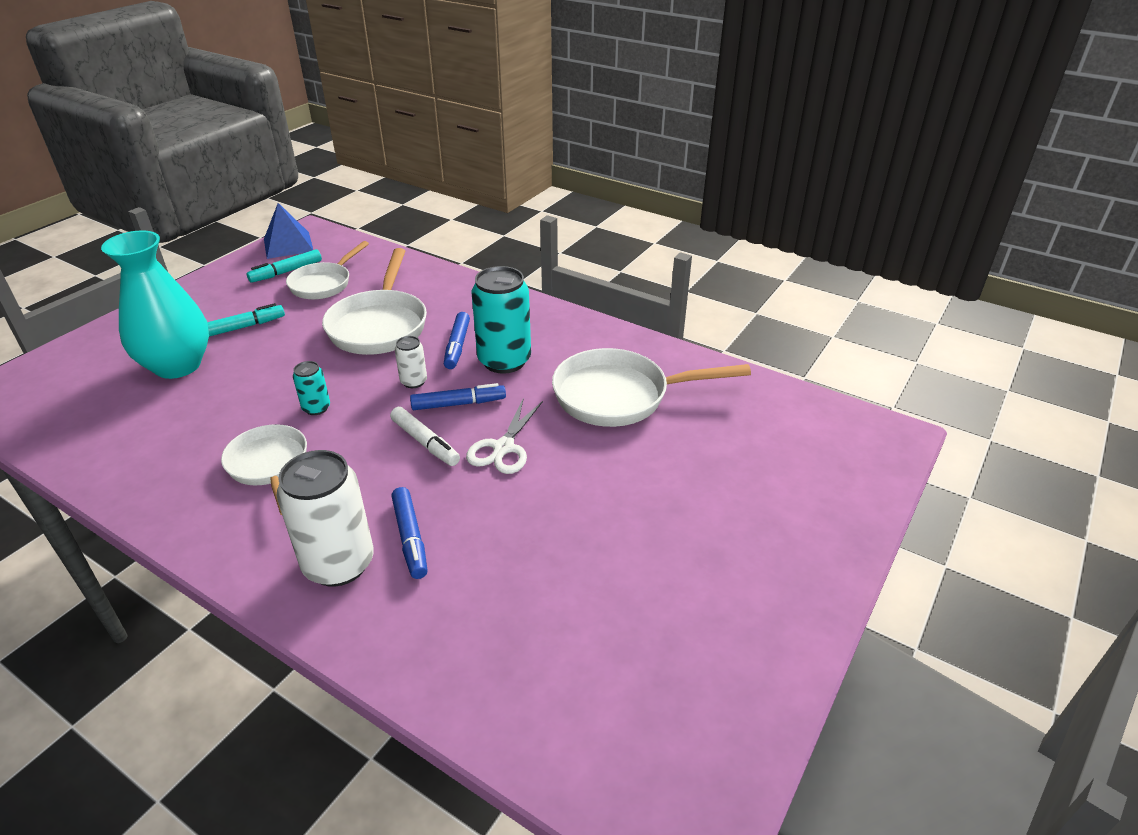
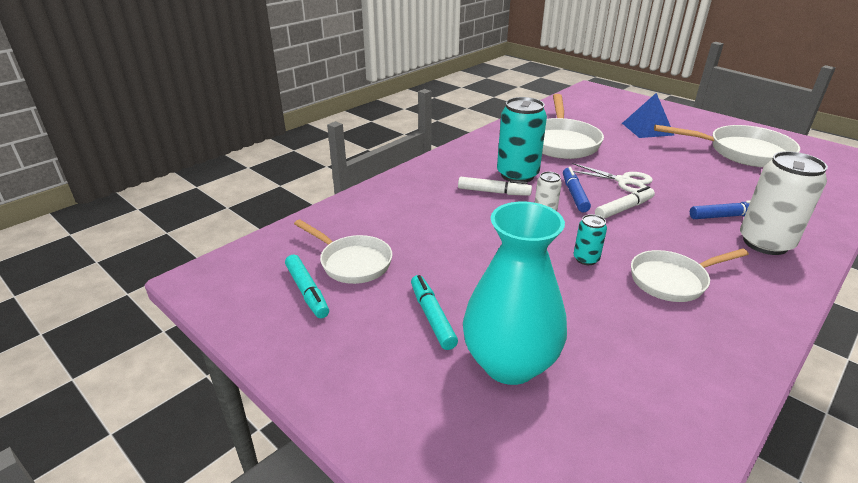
camera: 80 degrees left, 5 degrees down
blue pyramid [264,203,313,259] -> blue pyramid moved to [622,93,674,138]
white pan [322,248,427,355] -> white pan moved to [654,125,800,167]
blue marker [444,312,470,369] -> white marker [458,177,532,196]

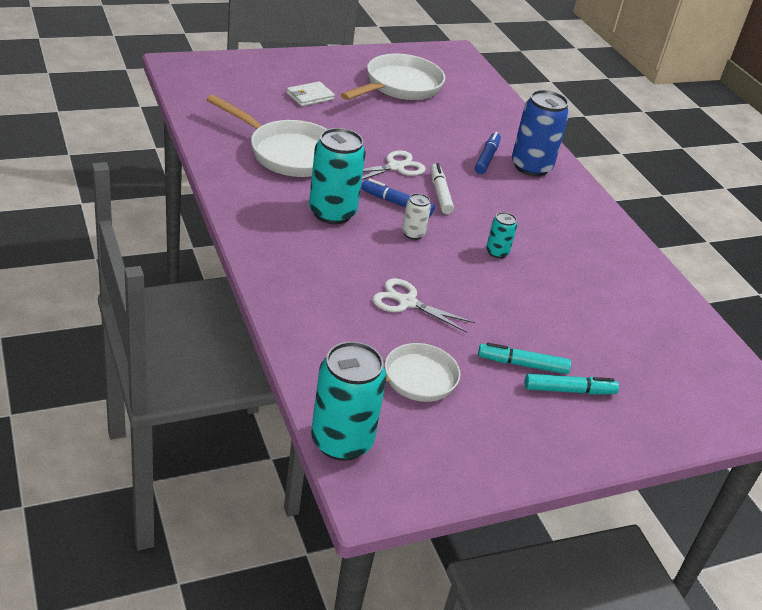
camera: 70 degrees left, 5 degrees up
turquoise marker [285,255,329,318] -> turquoise marker moved to [525,374,619,395]
white marker [458,177,532,196] -> none
turquoise vase [463,202,567,385] -> none
blue pyramid [622,93,674,138] -> white wallet [286,81,335,106]
white pan [631,248,749,302] -> none
white can [740,151,828,255] -> blue can [512,90,569,177]
none -> turquoise can [311,341,387,461]
none -> white scissors [373,278,475,333]

